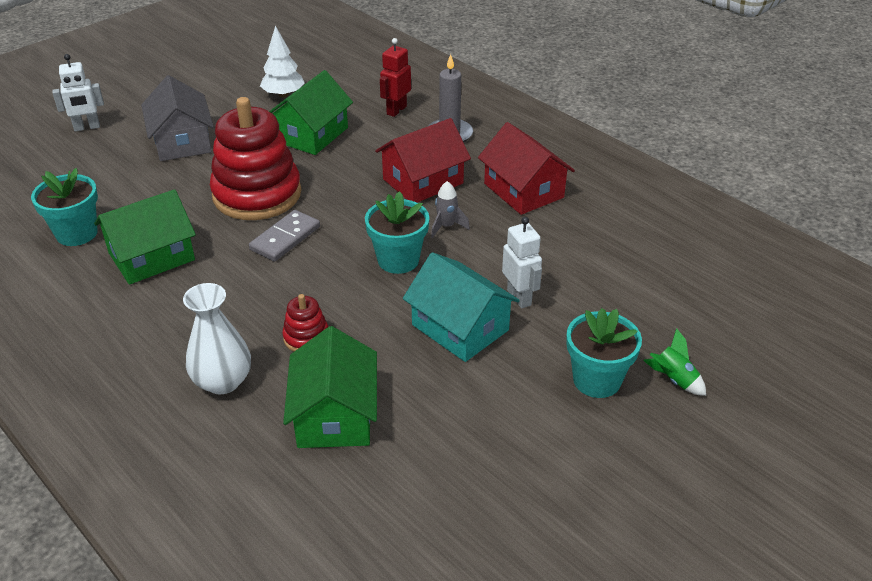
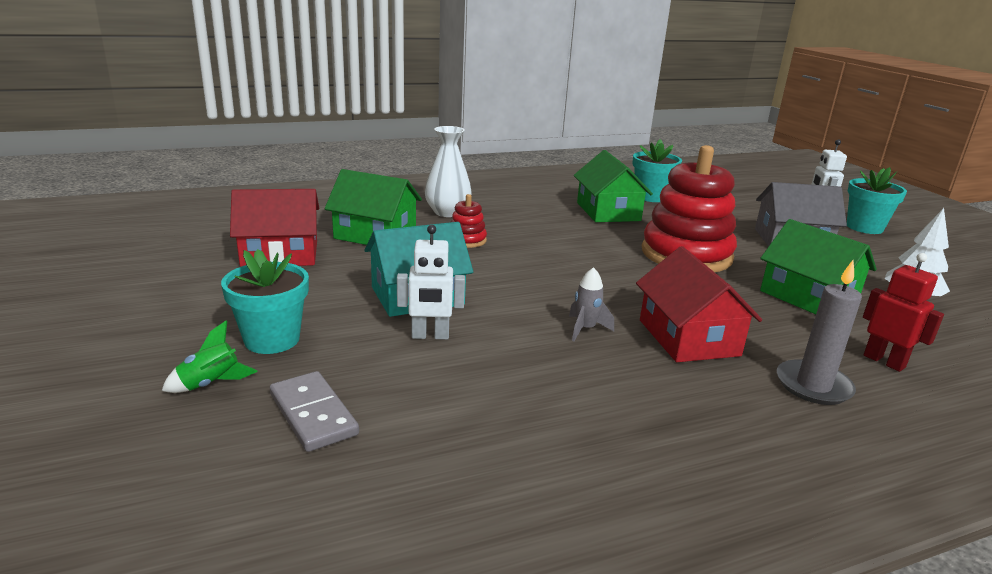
camera: 110 degrees right, 15 degrees down
grey domino [249,210,320,262] -> grey domino moved to [270,371,359,452]
turquoise flower pot [365,191,429,274] -> turquoise flower pot moved to [847,167,907,234]
red house [478,122,575,215] -> red house moved to [230,189,319,267]

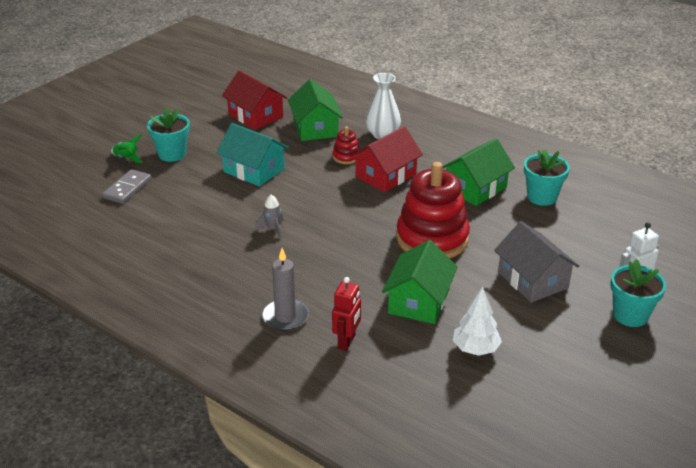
camera: 60 degrees right, 10 degrees up
white robot [397,225,465,340] -> none
red house [636,246,762,362] -> red house moved to [350,126,423,192]

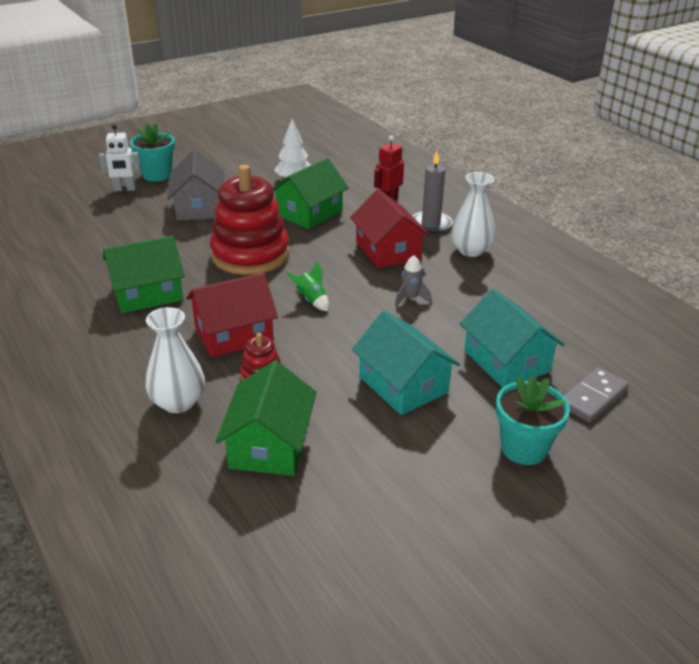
camera: 160 degrees left, 0 degrees up
green rocket [111,134,143,163] -> green rocket moved to [287,261,329,311]
red house [222,70,287,130] -> red house moved to [350,189,430,268]
turquoise flower pot [524,148,570,206] -> none
none -> white vase [451,172,496,257]
none -> turquoise house [460,288,565,388]

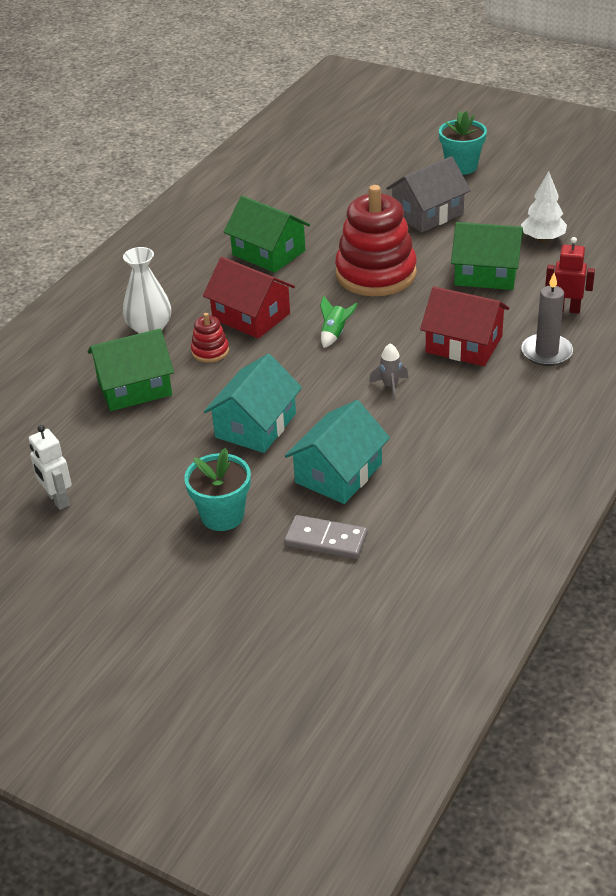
camera: 65 degrees right, 5 degrees up
white robot [99,124,141,191] -> white robot moved to [29,425,72,510]
red house [350,189,430,268] -> red house turned 75 degrees clockwise [420,286,509,366]
white vase [451,172,496,257] -> none

